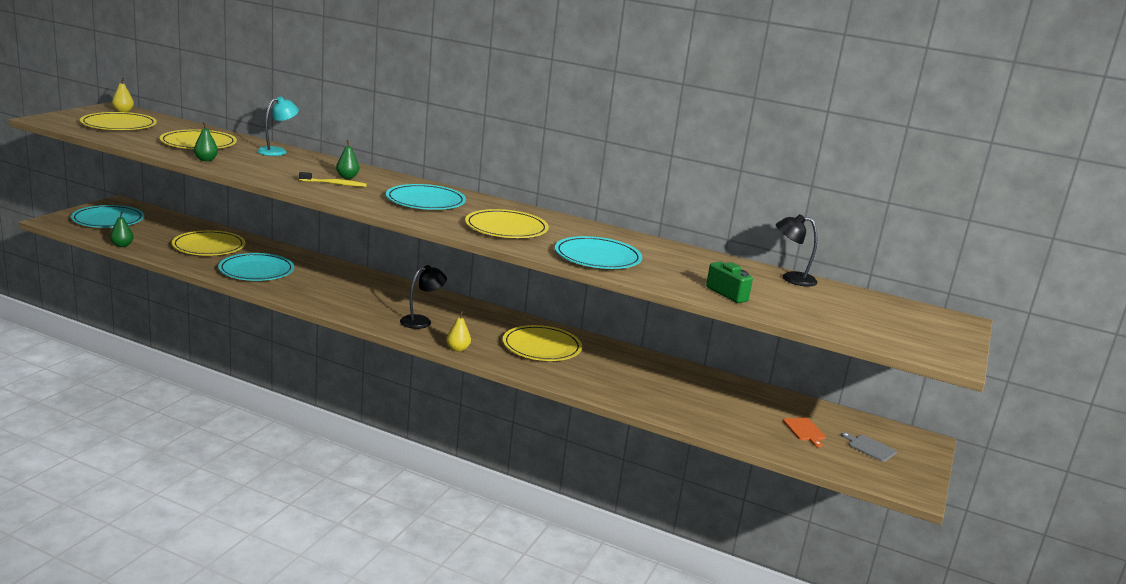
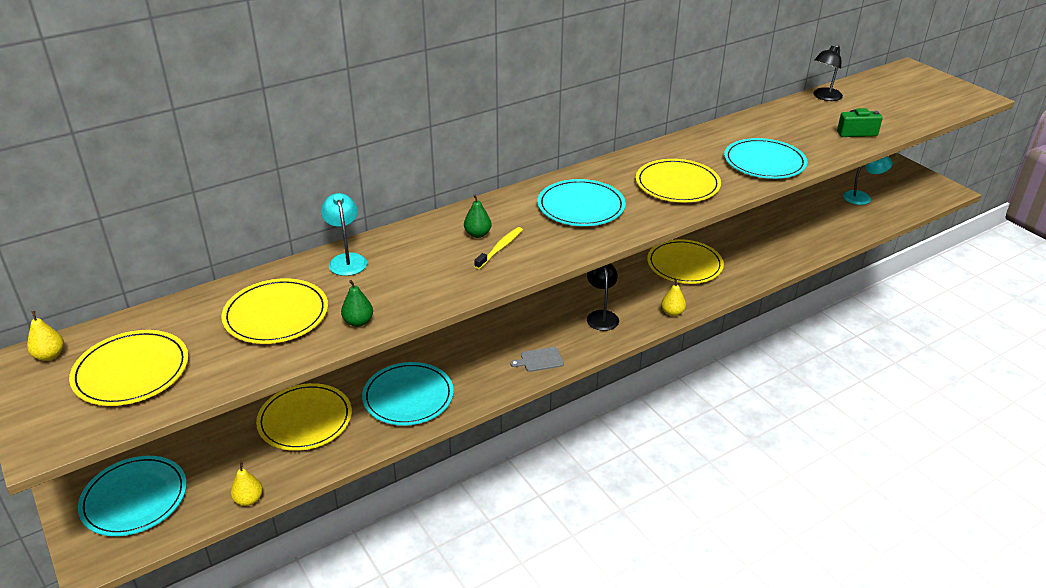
camera: 55 degrees left, 15 degrees up
green pear [110,212,133,247] -> yellow pear [230,463,263,506]
orange cutting board [783,418,826,447] -> turquoise lamp [843,156,893,205]
grey cutting board [841,432,897,462] -> grey cutting board moved to [510,347,564,372]

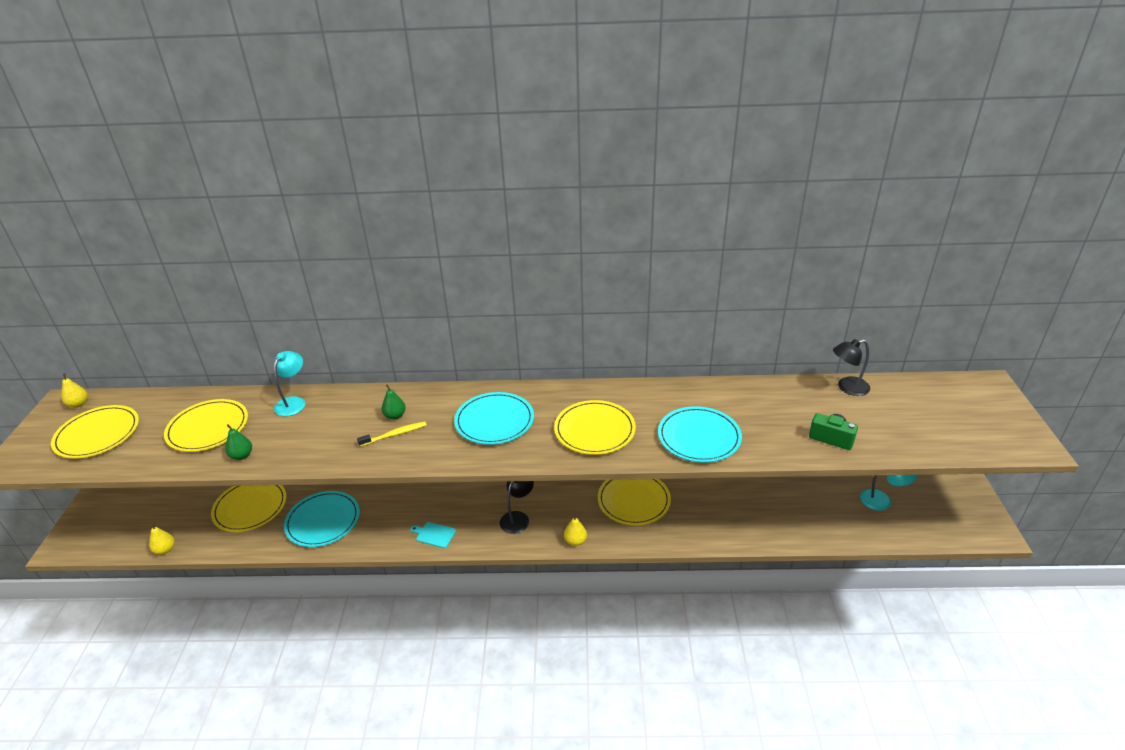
camera: 35 degrees right, 0 degrees up
turquoise plate [78,456,187,536] -> none
grey cutting board [510,347,564,372] -> turquoise cutting board [410,522,456,548]

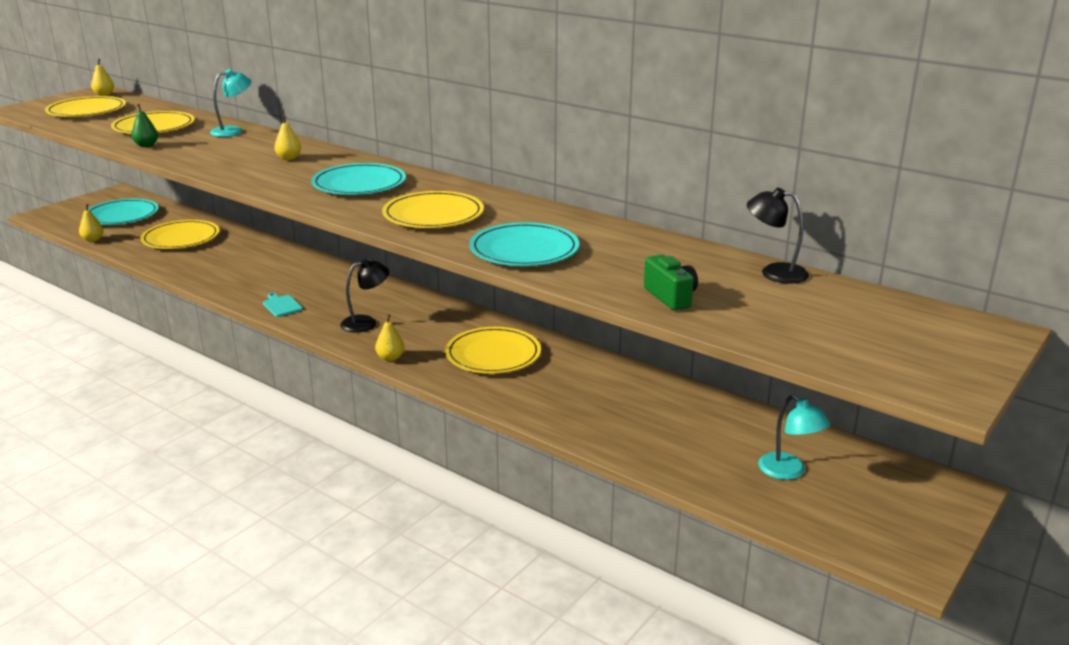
camera: 35 degrees right, 10 degrees down
turquoise plate [284,491,360,547] -> turquoise plate moved to [88,199,159,225]
yellow toothbrush [357,421,427,447] -> none
green pear [381,384,406,420] -> yellow pear [274,115,301,160]

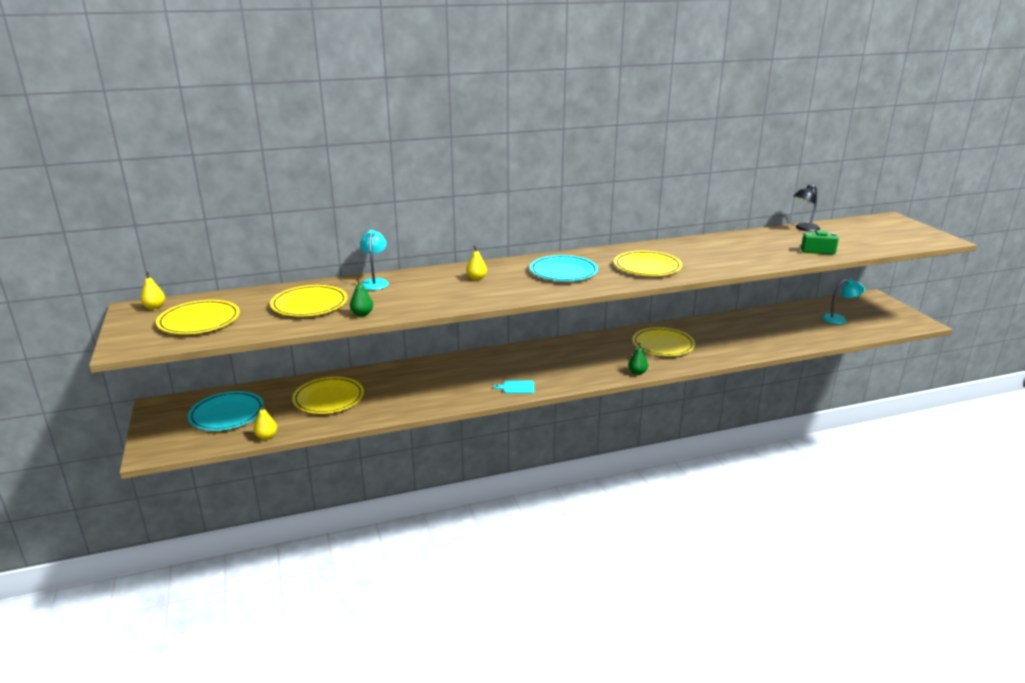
camera: 55 degrees left, 0 degrees up
black lamp [340,259,389,333] -> none
yellow pear [375,314,405,361] -> green pear [628,343,648,375]
turquoise plate [469,222,579,266] -> none

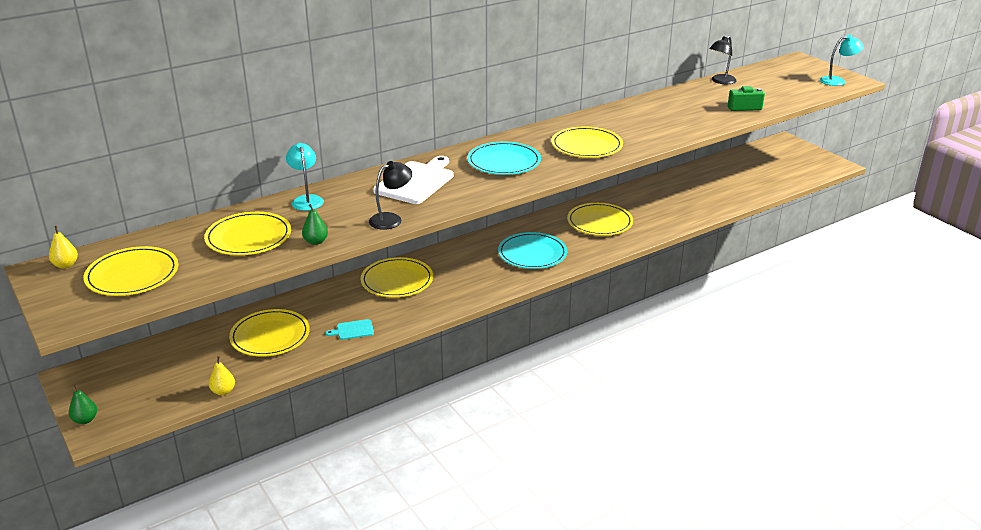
camera: 15 degrees left, 5 degrees up
turquoise plate [188,391,264,431] -> turquoise plate moved to [498,232,567,269]
yellow pear [466,246,487,280] -> white cutting board [373,156,454,204]
turquoise cutting board [493,380,534,394] -> turquoise cutting board moved to [326,319,374,340]
green pear [628,343,648,375] -> green pear moved to [69,384,97,424]
turquoise lamp [822,279,865,324] -> turquoise lamp moved to [820,35,864,86]
none -> yellow plate [361,257,433,297]
none -> black lamp [369,161,412,230]

